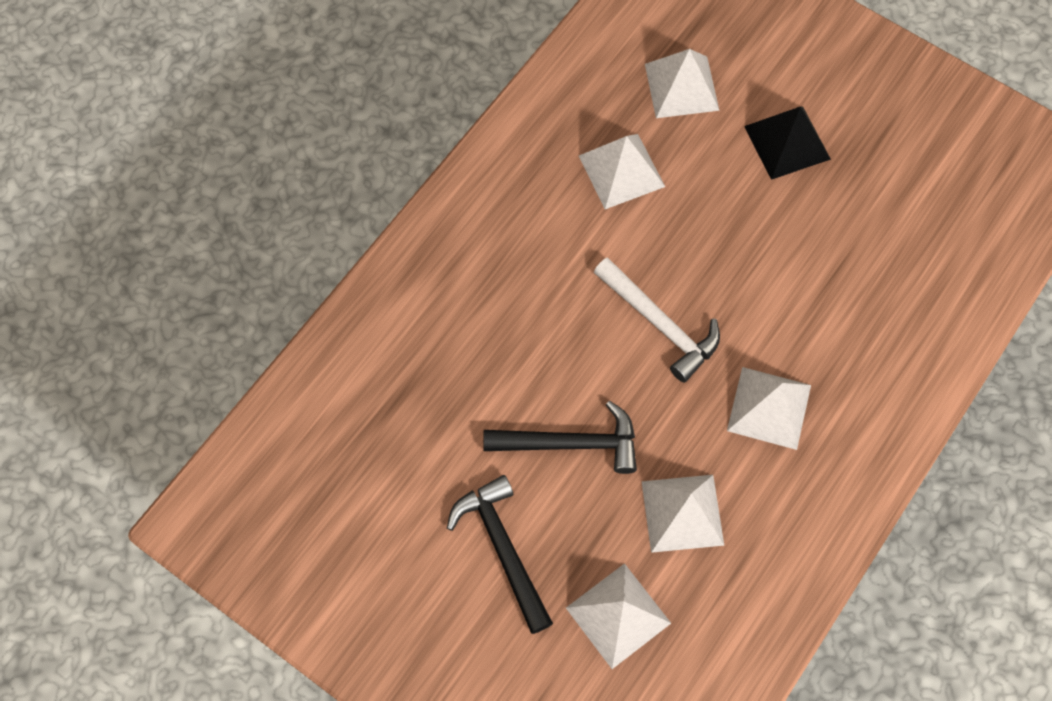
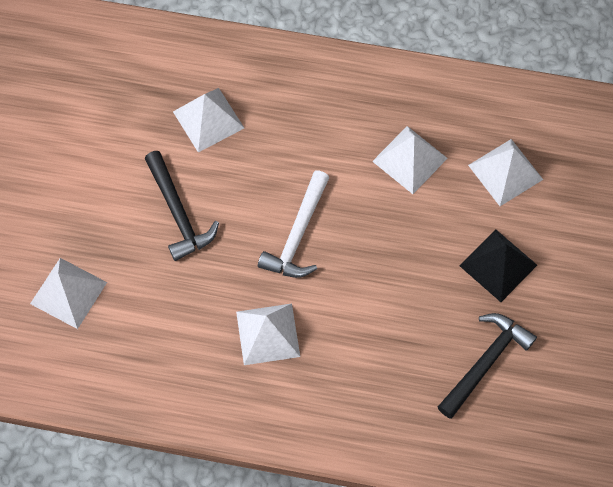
camera: 65 degrees right, 0 degrees up
black hammer [447,475,553,634] -> black hammer moved to [438,313,537,419]
white pyramid [641,475,724,553] -> white pyramid moved to [173,88,244,153]

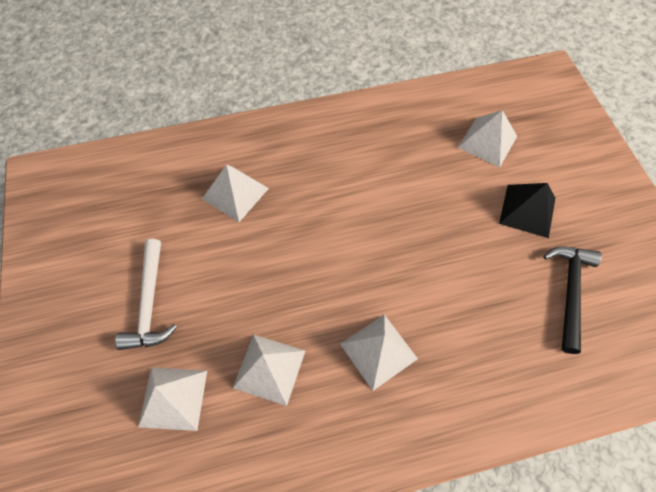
camera: 25 degrees left, 5 degrees down
black hammer [145,151,219,261] -> none
white hammer [258,170,330,278] -> white hammer moved to [115,239,177,350]
white pyramid [372,126,448,194] -> white pyramid moved to [233,334,305,406]

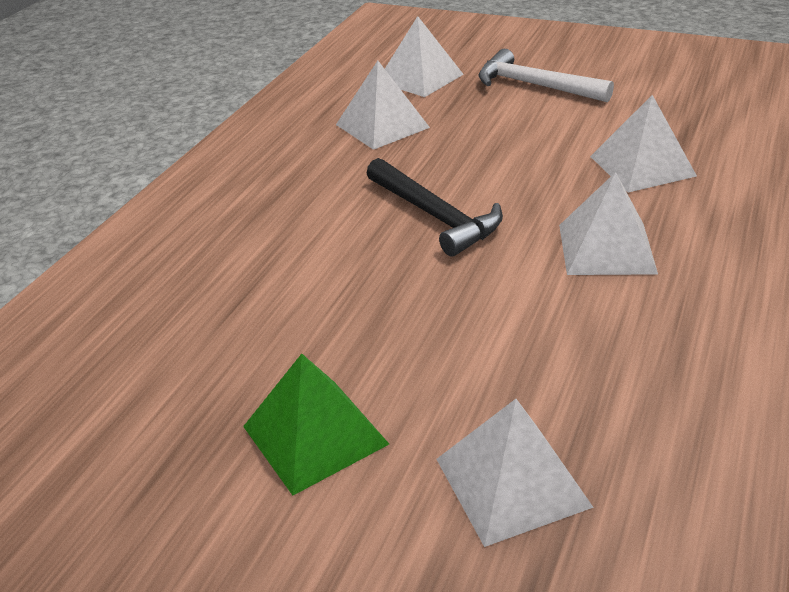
camera: 130 degrees right, 25 degrees down
white pyramid [340,314,418,391] -> white pyramid moved to [559,172,658,275]
black pyramid [499,183,555,238] -> green pyramid [243,354,389,496]
black hammer [543,246,602,354] -> black hammer moved to [366,158,503,257]

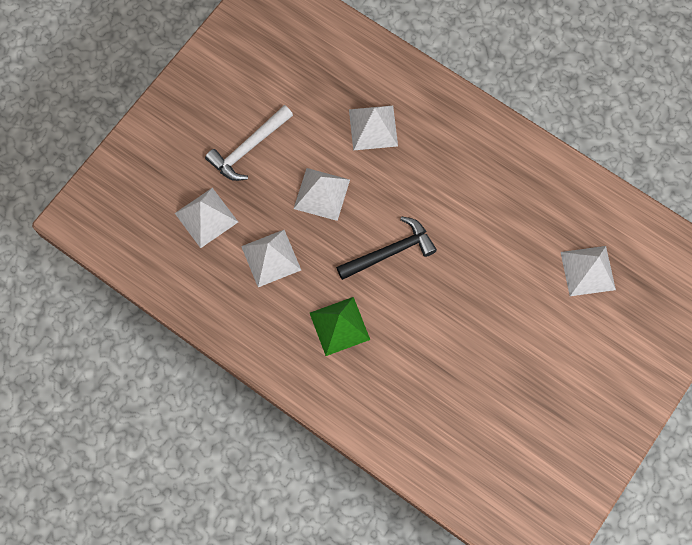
camera: 80 degrees left, 35 degrees up
green pyramid [243,354,389,496] -> green pyramid moved to [310,297,370,356]
white pyramid [559,172,658,275] -> white pyramid moved to [294,168,350,221]

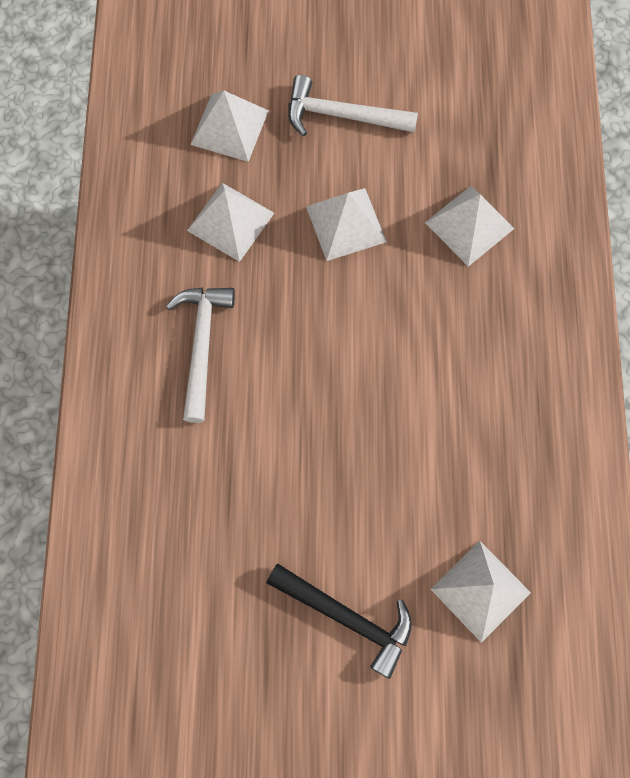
camera: 55 degrees right, 0 degrees up
green pyramid [310,297,370,356] -> white hammer [166,288,235,423]
black hammer [336,217,437,280] -> black hammer moved to [266,563,412,679]

